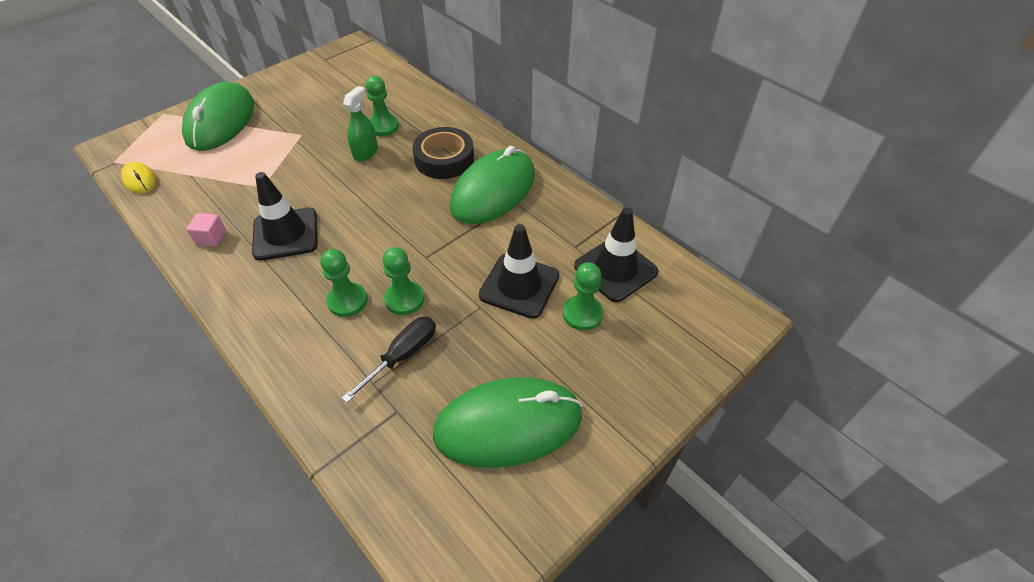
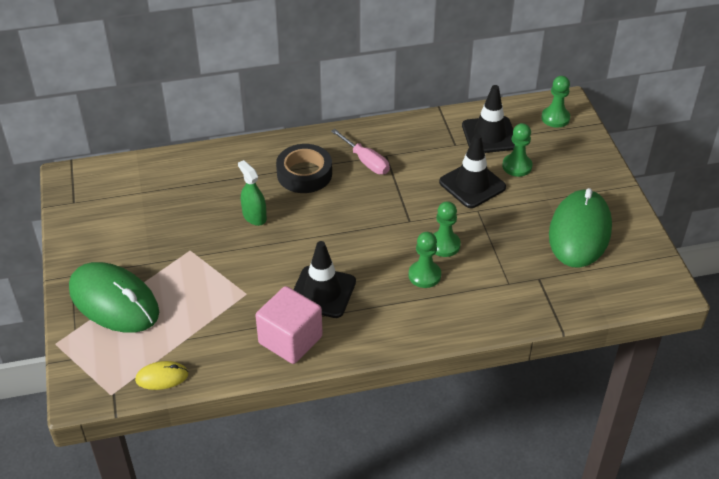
camera: 60 degrees left, 5 degrees down
pink cube [186,213,226,247] -> pink cube [255,286,323,364], size x2.13
black screwdriver [342,317,436,403] -> none
green pawn [366,76,399,136] -> green pawn moved to [541,76,570,128]
green mouse [450,146,535,224] -> pink screwdriver [331,129,390,175]

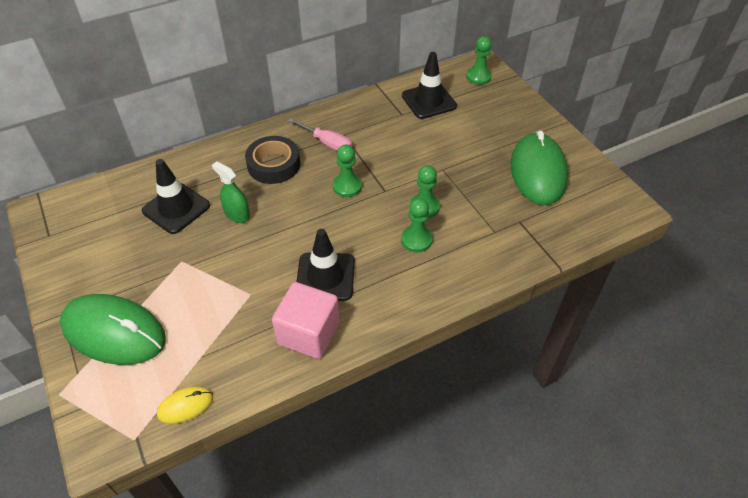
camera: 15 degrees left, 5 degrees up
black traffic cone [439,134,506,208] -> black traffic cone moved to [142,159,210,234]
green pawn [502,123,533,177] -> green pawn moved to [333,145,362,197]

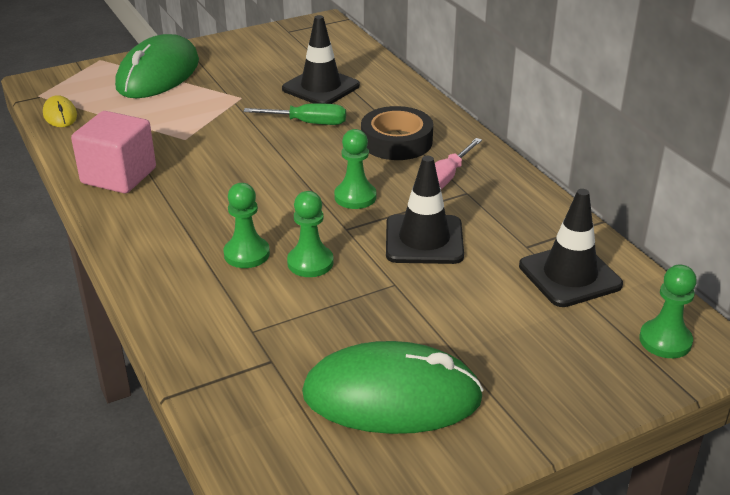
camera: 90 degrees right, 15 degrees down
green spray bottle [212,162,250,223] -> green screwdriver [243,103,346,125]
black traffic cone [297,229,355,301] -> black traffic cone moved to [386,156,464,264]

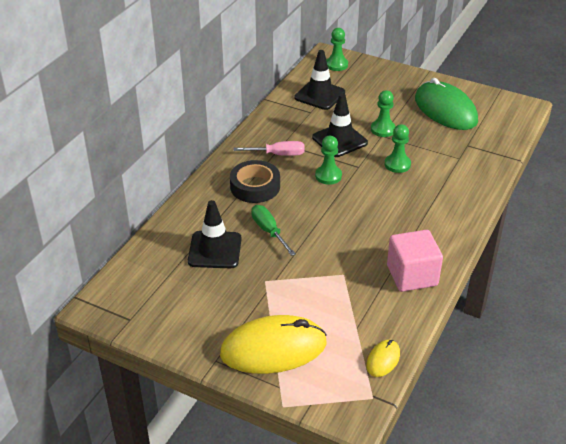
camera: 125 degrees left, 5 degrees up
green mouse [115,34,199,98] -> yellow mouse [220,315,327,374]
green pawn [223,183,270,268] -> green pawn moved to [371,90,396,137]

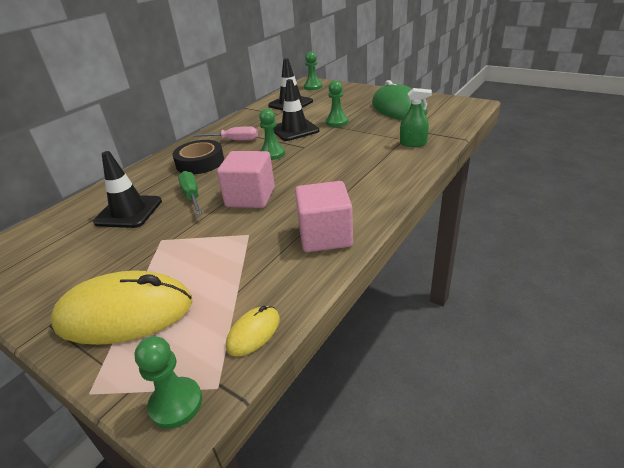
camera: 10 degrees right, 5 degrees down
green pawn [384,124,411,173] -> green pawn moved to [135,336,202,429]
none -> pink cube [217,151,275,208]
none -> green spray bottle [400,88,432,147]

